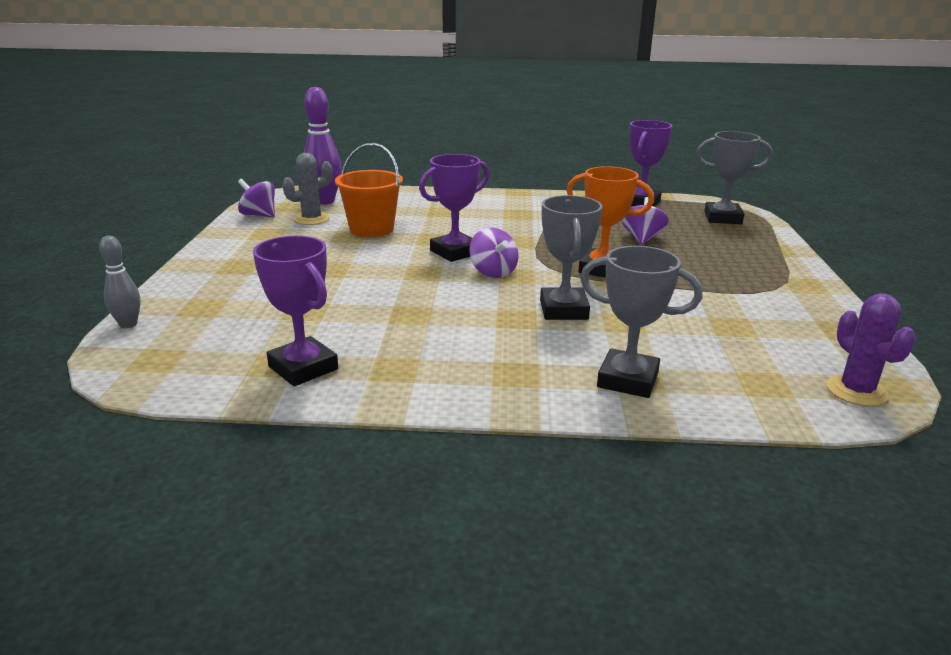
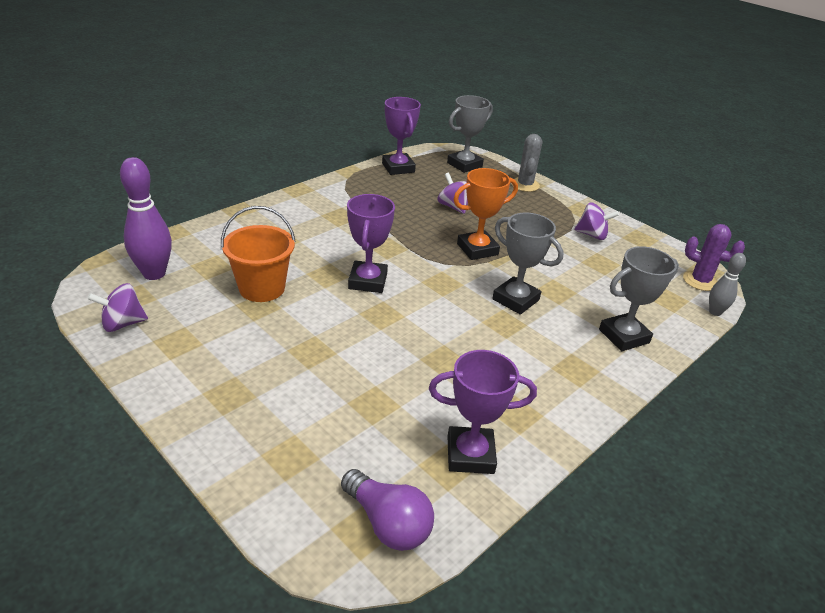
camera: 50 degrees left, 10 degrees up
grey bowling pin [99,236,140,329] -> grey bowling pin moved to [709,253,746,316]
grey cactus [282,153,332,225] -> grey cactus moved to [511,134,542,192]
purple spinning top [469,228,519,278] -> purple spinning top moved to [574,202,619,240]
none -> purple light bulb [341,469,434,551]

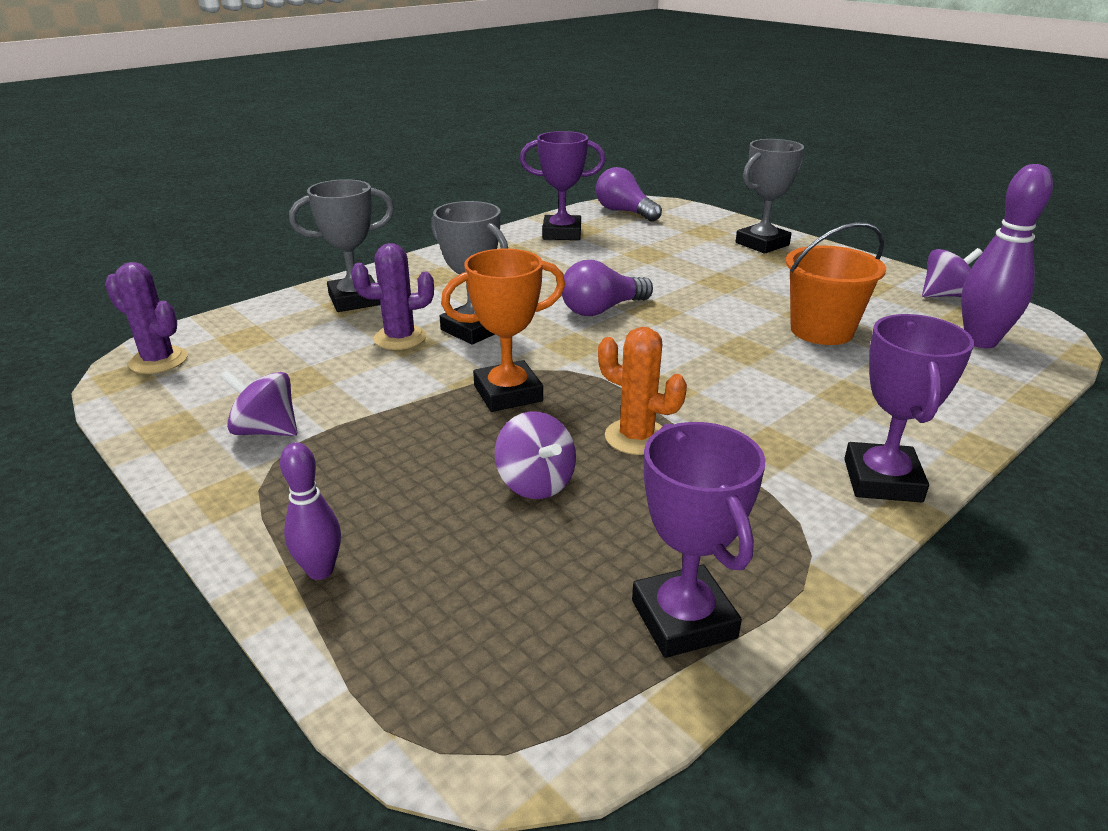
camera: 175 degrees left, 5 degrees down
purple trophy [347,194,395,293] -> purple trophy moved to [844,314,974,502]
grey trophy [447,95,493,173] -> grey trophy moved to [736,139,804,254]
grey cactus [511,134,542,192] -> purple bowling pin [280,442,341,580]
grey bowling pin [709,253,746,316] -> none
none -> purple cactus [351,243,434,350]
none -> purple light bulb [562,260,653,316]
none -> orange cactus [598,327,687,455]

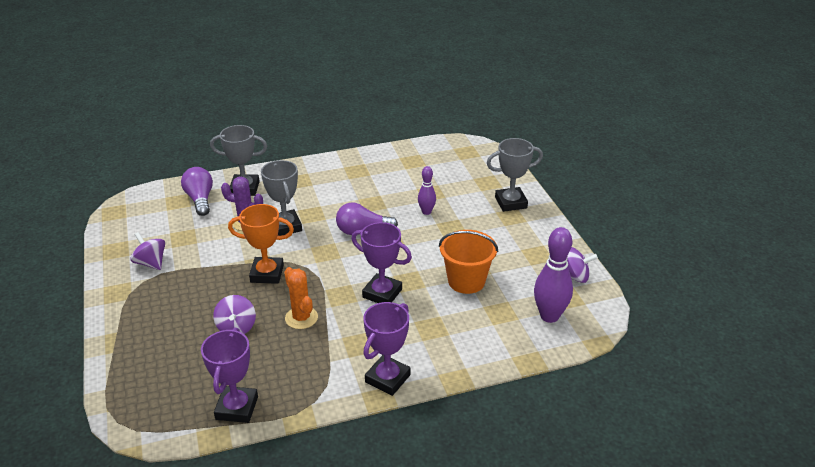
camera: 25 degrees right, 5 degrees up
purple cactus [105,262,188,374] -> none
purple bowling pin [280,442,341,580] -> purple bowling pin moved to [418,166,436,215]
purple trophy [520,131,605,240] -> purple trophy moved to [352,222,412,303]
purple light bulb [596,167,662,222] -> purple light bulb moved to [181,167,213,216]

